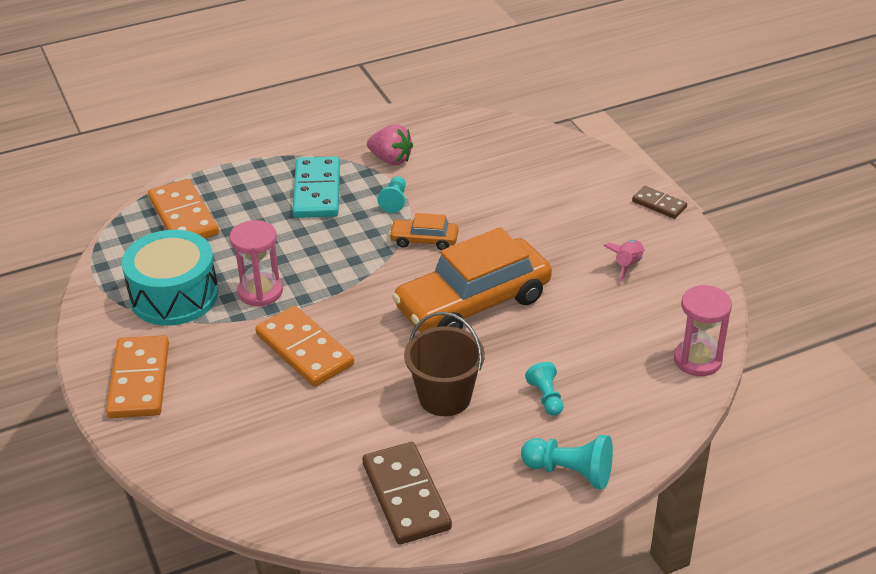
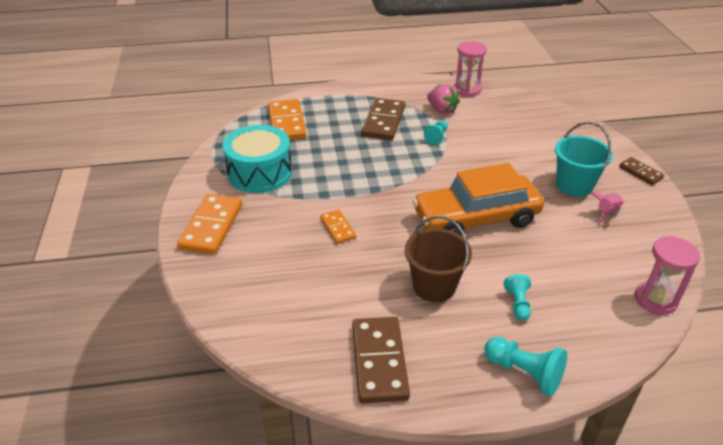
camera: 15 degrees right, 0 degrees up
pink hourglass [230,220,283,307] -> pink hourglass moved to [454,41,487,97]
orange domino [255,306,354,387] -> orange domino [320,210,356,244], size x0.55
turquoise domino [292,156,340,218] -> brown domino [361,98,405,140]
orange car [389,213,458,250] -> none
none -> turquoise bucket [555,122,613,197]

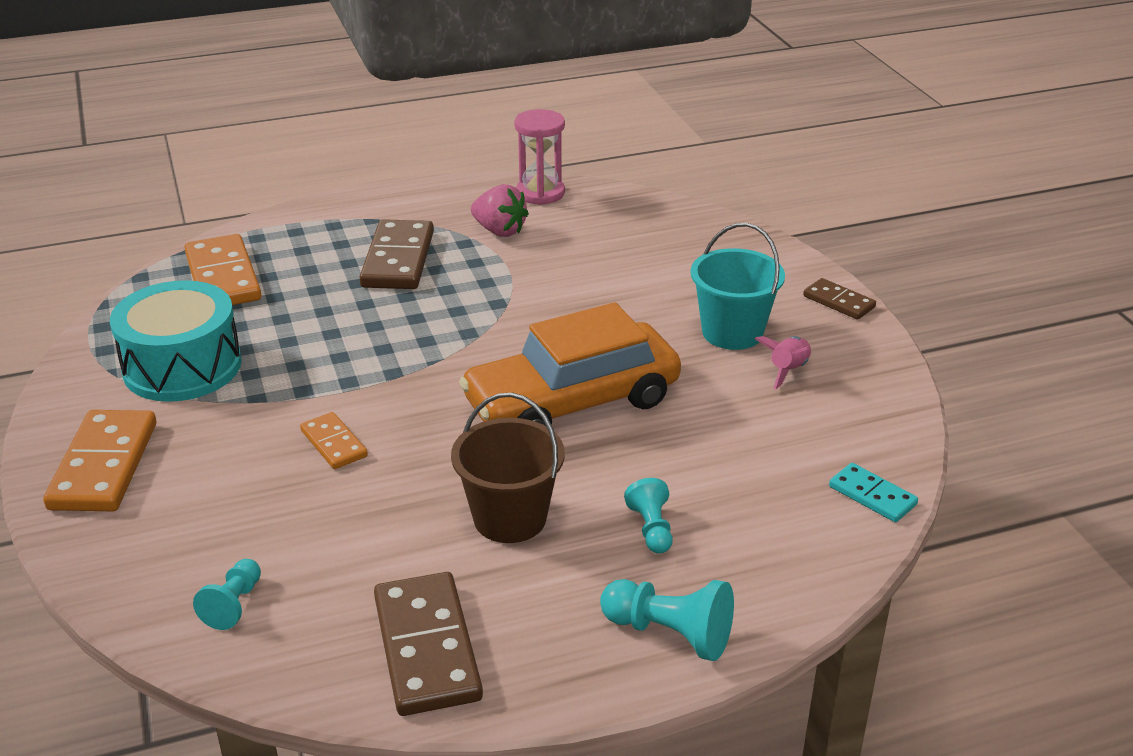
camera: 10 degrees left, 5 degrees down
turquoise pawn [424,120,448,145] -> turquoise pawn moved to [193,559,261,630]
pink hourglass [635,236,700,315] -> turquoise domino [829,463,918,522]

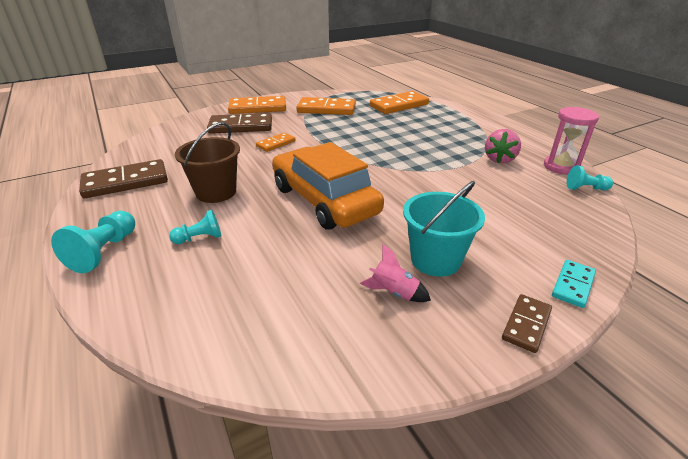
camera: 80 degrees right, 0 degrees up
turquoise drum [110,280,242,402] -> orange domino [296,97,356,115]
turquoise pawn [193,559,261,630] -> turquoise pawn moved to [567,165,613,190]
brown domino [359,219,434,289] -> brown domino moved to [207,113,272,134]
turquoise domino [829,463,918,522] -> turquoise domino moved to [552,260,596,308]

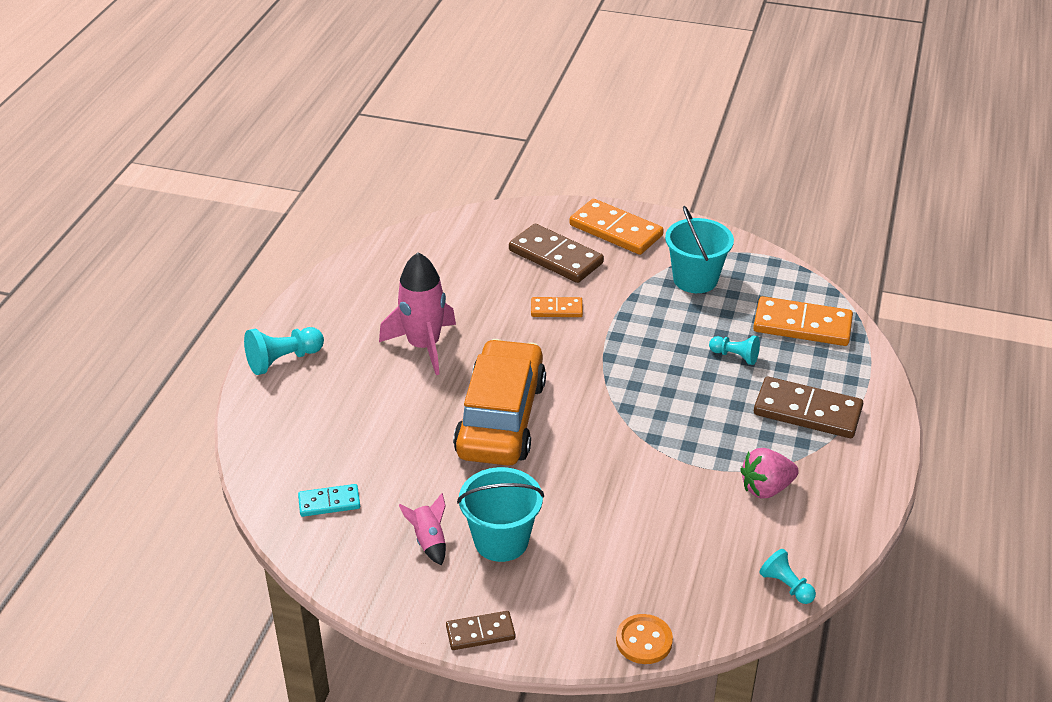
camera: 45 degrees right, 5 degrees up
brown domino [79,159,168,198] -> brown domino moved to [754,377,863,438]
turquoise pawn [169,210,222,244] -> turquoise pawn moved to [709,335,760,365]
brown bucket [175,122,240,203] -> pink rocket [379,252,456,375]
orange domino [296,97,356,115] -> turquoise bucket [665,206,734,293]
pink hourglass [544,107,599,175] -> none
turquoise domino [552,260,596,308] -> turquoise domino moved to [298,484,360,517]
none -> orange button [616,614,673,664]

